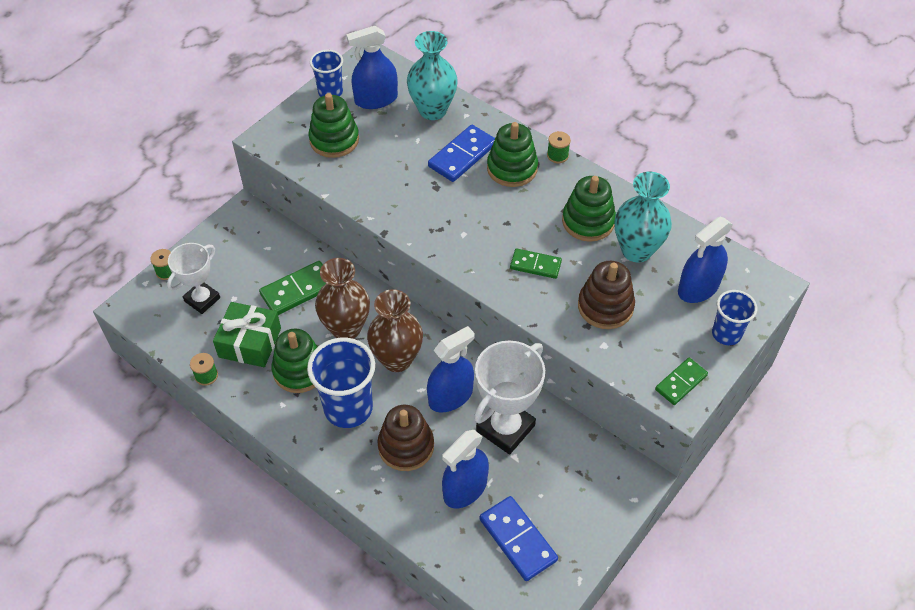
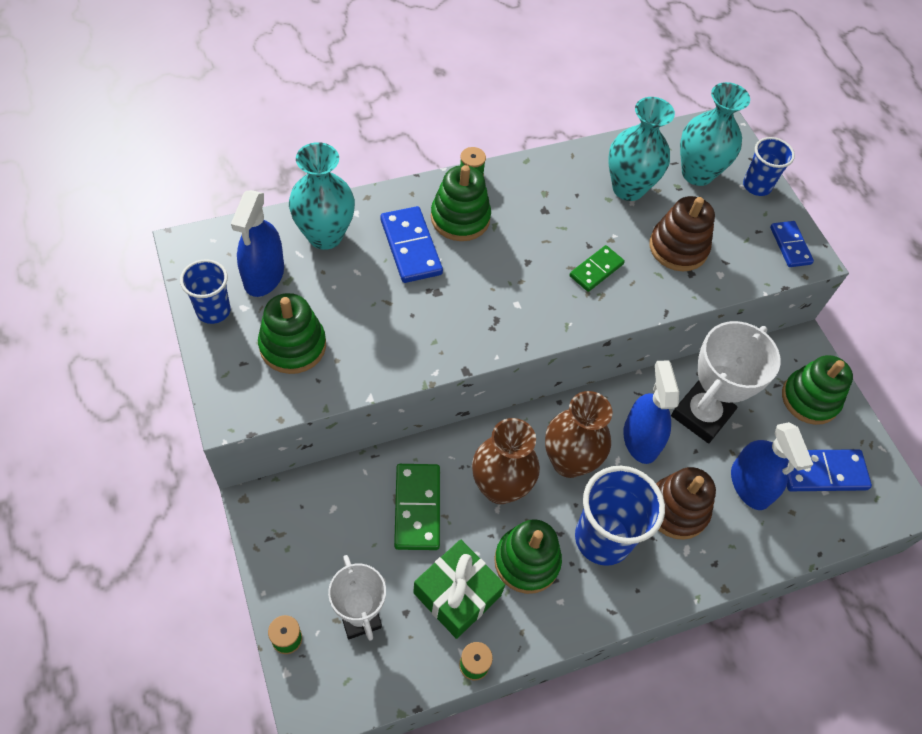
camera: 65 degrees left, 5 degrees up
white trophy [474,340,545,455] -> white trophy turned 60 degrees clockwise [671,321,781,443]
green stacking toy [562,176,616,242] -> green stacking toy moved to [782,355,853,425]
green domino [655,358,708,405] -> blue domino [770,221,814,267]
blue spray bottle [678,217,733,303] -> turquoise vase [680,82,750,186]

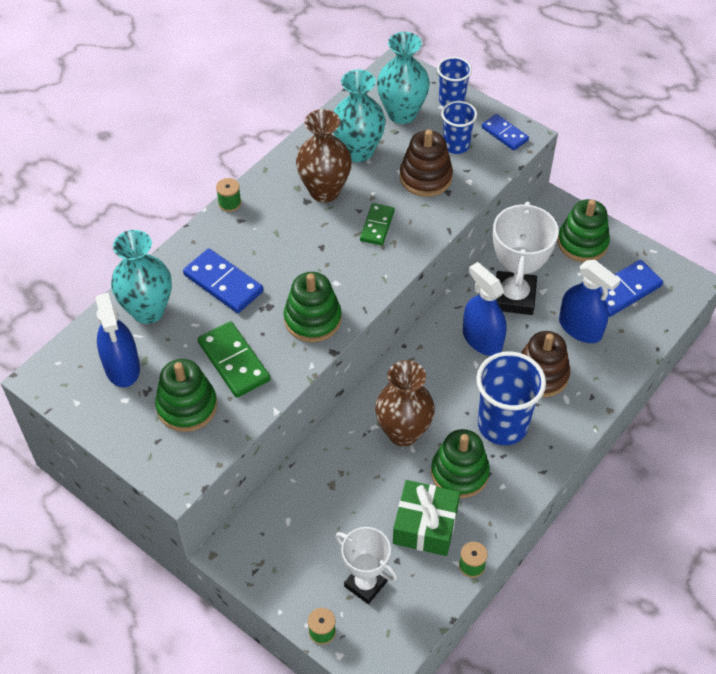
camera: 25 degrees left, 5 degrees down
blue cup [180,259,231,324] -> blue cup moved to [441,101,477,154]
green domino [394,464,440,550] -> green domino moved to [198,321,270,397]
green stacking toy [431,165,491,241] -> green stacking toy moved to [284,272,342,342]
brown vase [545,391,612,478] -> brown vase moved to [296,109,352,202]

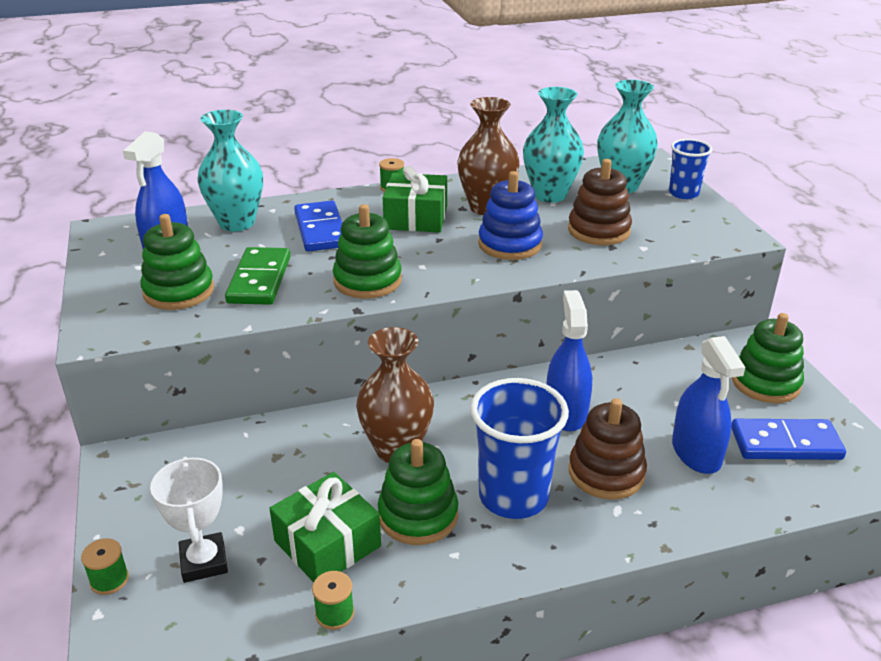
camera: 35 degrees right, 20 degrees down
green domino [360,203,395,245] -> blue stacking toy [478,171,543,260]
blue cup [441,101,477,154] -> none
blue domino [481,114,529,151] -> none
white trophy [493,201,559,315] -> none
none -> green gift [383,166,447,232]

